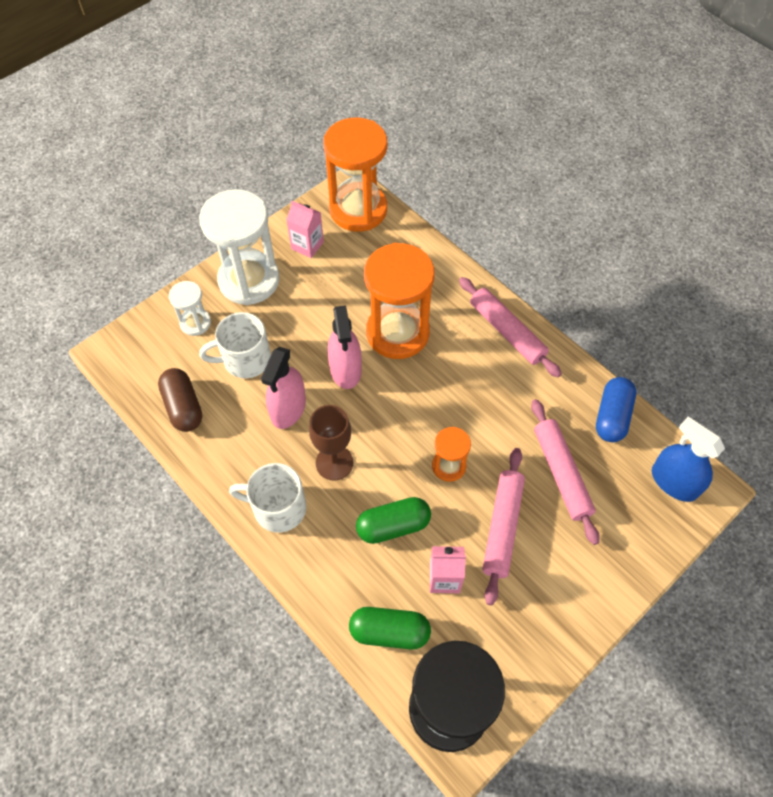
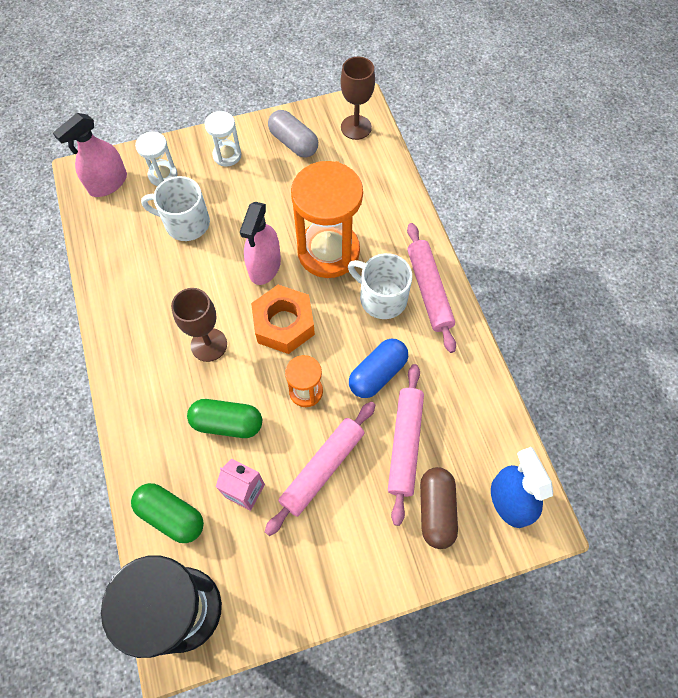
camera: 25 degrees right, 5 degrees up
brown capsule [158,368,202,432] -> brown capsule moved to [420,467,458,549]
white hourglass [199,189,280,305] -> white hourglass [204,111,241,166], size x0.49
white mug [229,463,306,533] -> white mug moved to [348,253,412,319]
pink spray bottle [261,347,306,429] -> pink spray bottle moved to [53,113,127,197]
pink carton [286,201,324,258] -> grey capsule [268,110,318,158]
orange hourglass [324,118,387,232] -> brown goblet [340,57,375,140]
blue capsule [596,377,636,442] -> blue capsule moved to [349,339,408,398]
none -> orange nut [251,285,315,354]

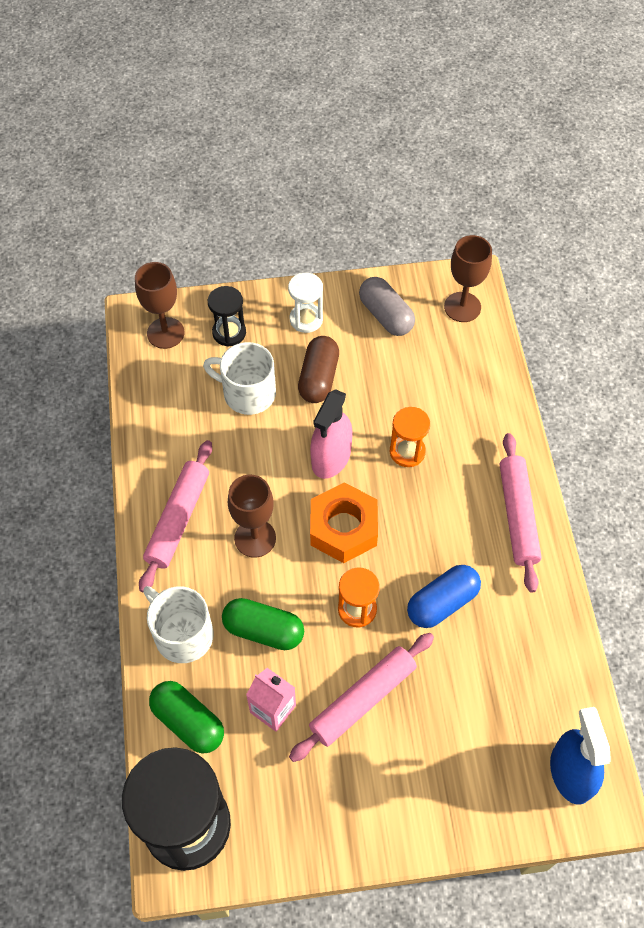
camera: 10 degrees right, 5 degrees down
pink spray bottle [53,113,127,197] -> brown goblet [135,262,184,349]
white hourglass [135,132,177,186] -> black hourglass [208,286,246,347]
orange hourglass [291,161,363,278] -> orange hourglass [390,407,430,467], size x0.49
white mug [348,253,412,319] -> white mug moved to [143,586,214,663]
pink rolling pin [388,364,424,526] -> pink rolling pin moved to [139,440,212,592]
brown capsule [420,467,458,549] -> brown capsule moved to [298,336,339,403]

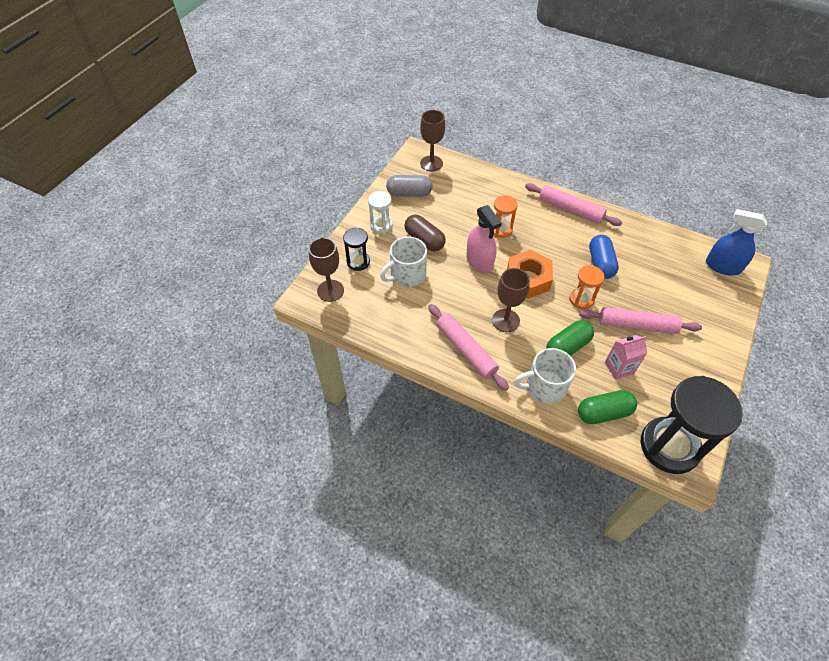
camera: 55 degrees left, 5 degrees down
pink rolling pin [289,633,434,762] -> pink rolling pin turned 75 degrees counterclockwise [579,307,702,334]

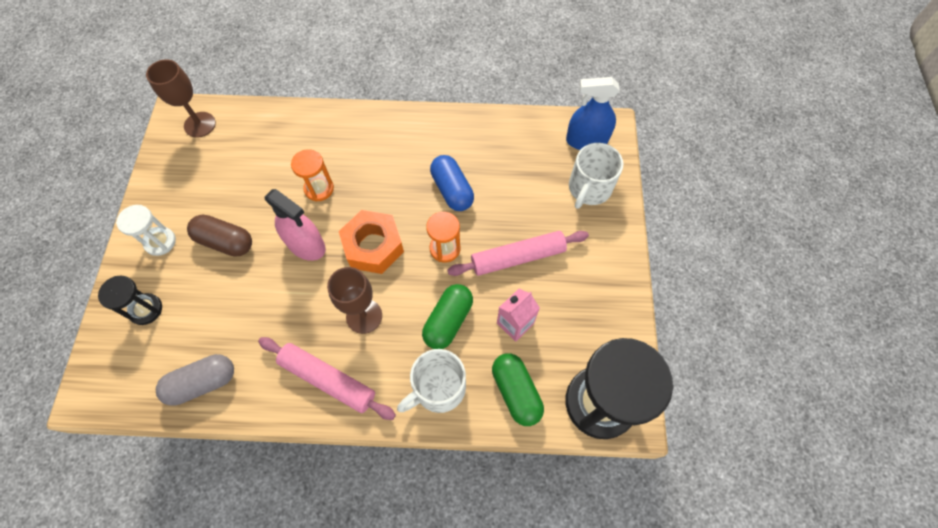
camera: 25 degrees left, 10 degrees up
brown goblet [309,238,344,302] -> none
white mug [380,237,427,287] -> white mug moved to [569,143,623,209]
grey capsule [386,175,433,196] -> grey capsule moved to [156,354,234,406]
pink rolling pin [525,183,622,226] -> none
green capsule [578,390,637,424] -> green capsule turned 75 degrees counterclockwise [492,353,544,426]

